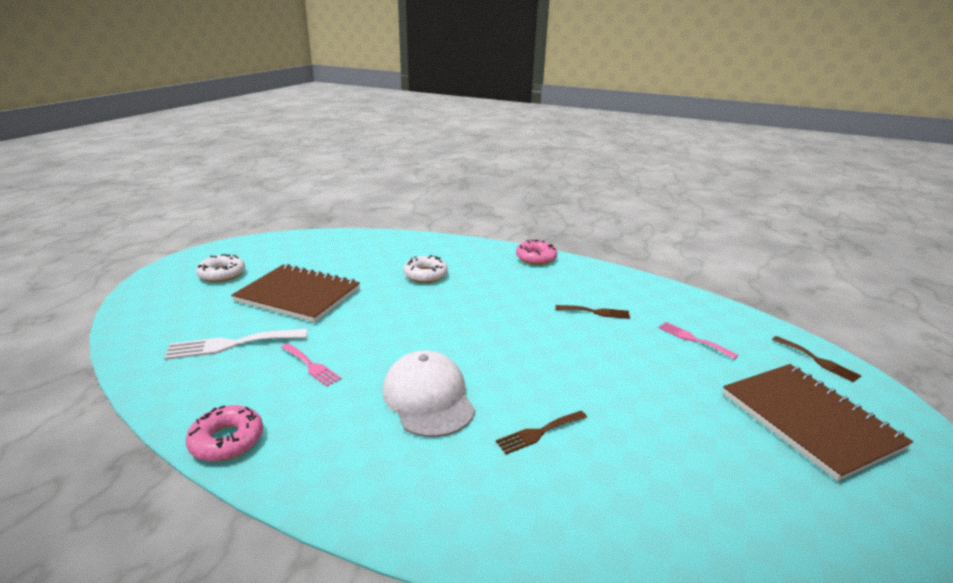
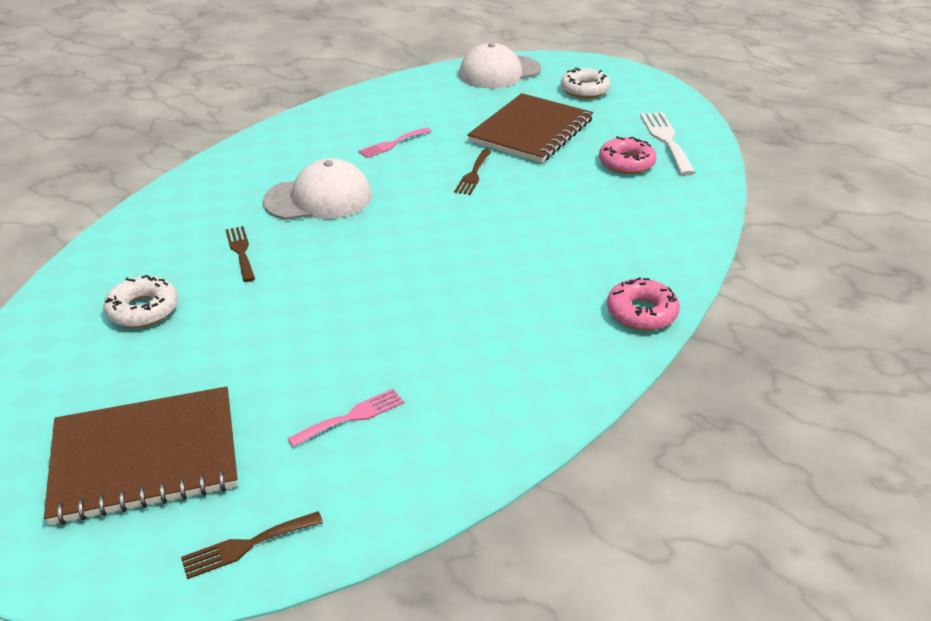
camera: 100 degrees right, 10 degrees up
white fork [165,329,307,360] -> white fork moved to [640,112,696,176]
pink donut [186,405,263,462] -> pink donut moved to [599,136,656,174]
white donut [403,255,448,283] -> white donut moved to [103,275,178,328]
brown fork [556,305,630,319] -> brown fork moved to [454,149,491,195]
none -> white cap [459,43,541,88]

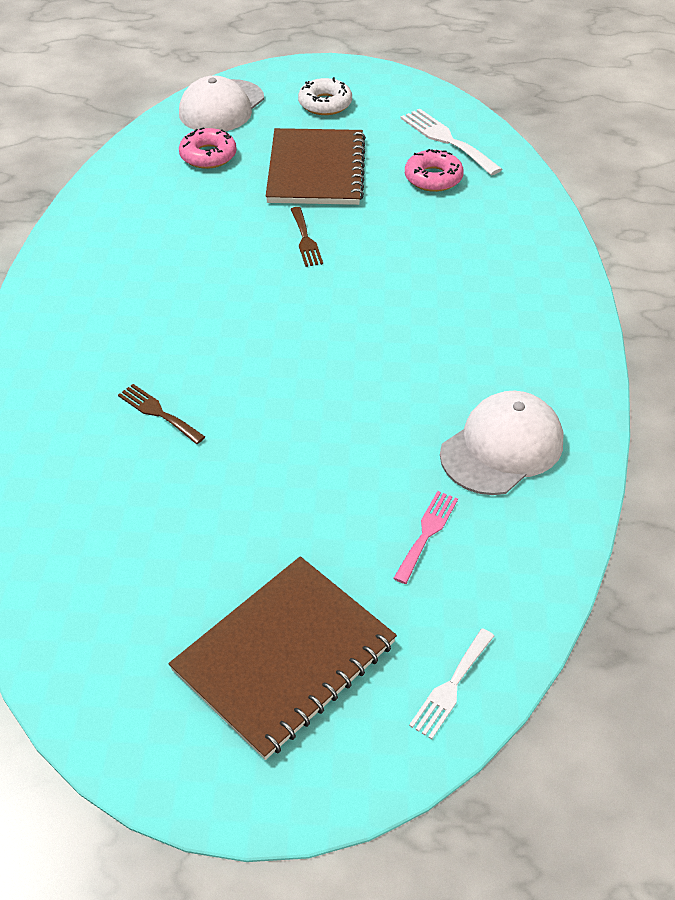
camera: 30 degrees left, 10 degrees up
white donut [103,275,178,328] -> none
brown fork [181,511,323,579] -> white fork [409,628,494,739]
white cap [263,158,372,220] -> white cap moved to [440,391,564,495]
pink fork [358,127,432,158] -> none
pink donut [607,277,680,331] -> pink donut moved to [179,127,237,169]

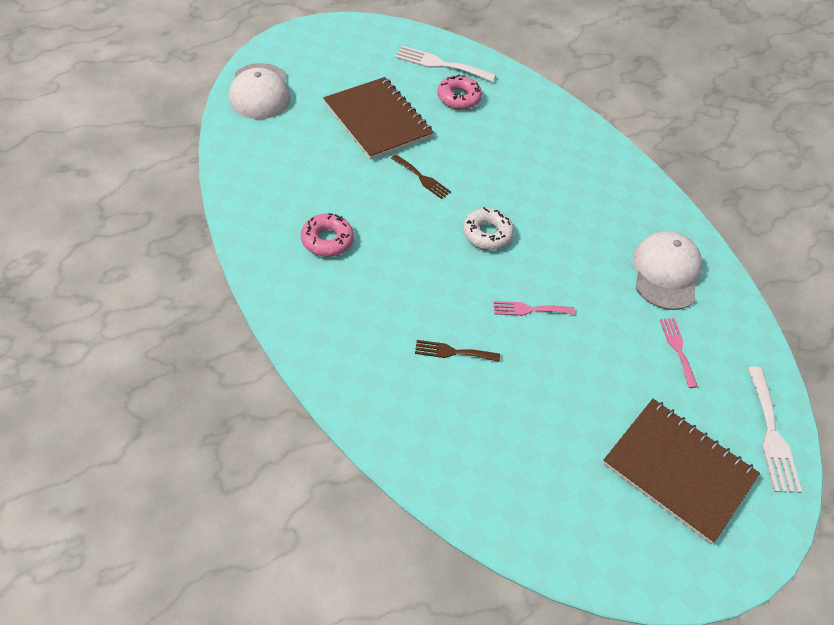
camera: 40 degrees left, 5 degrees up
brown notebook [169,556,397,760] -> brown notebook turned 60 degrees counterclockwise [603,399,760,544]
pink donut [179,127,237,169] -> pink donut moved to [301,213,354,257]
white donut [298,77,352,115] -> white donut moved to [463,207,514,250]
white fork [409,628,494,739] -> white fork [748,367,802,493], size x1.59
none -> pink fork [494,301,575,316]

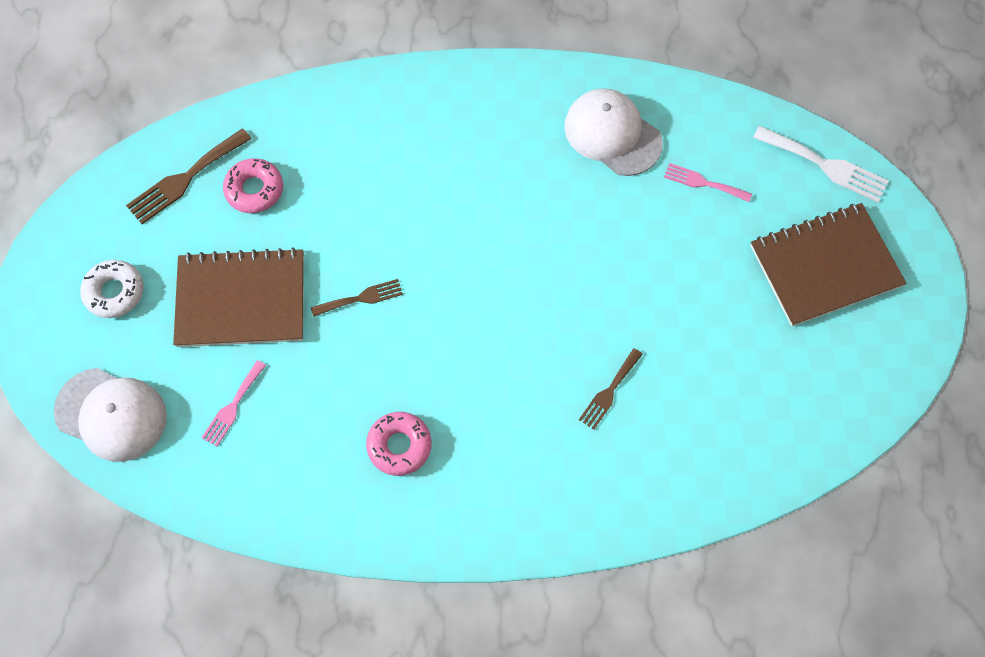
camera: 55 degrees left, 15 degrees up
white fork [395,46,496,82] -> brown fork [126,128,252,224]
white donut [463,207,514,250] -> white donut moved to [80,260,144,318]
pink fork [494,301,575,316] -> pink fork moved to [201,360,266,447]

